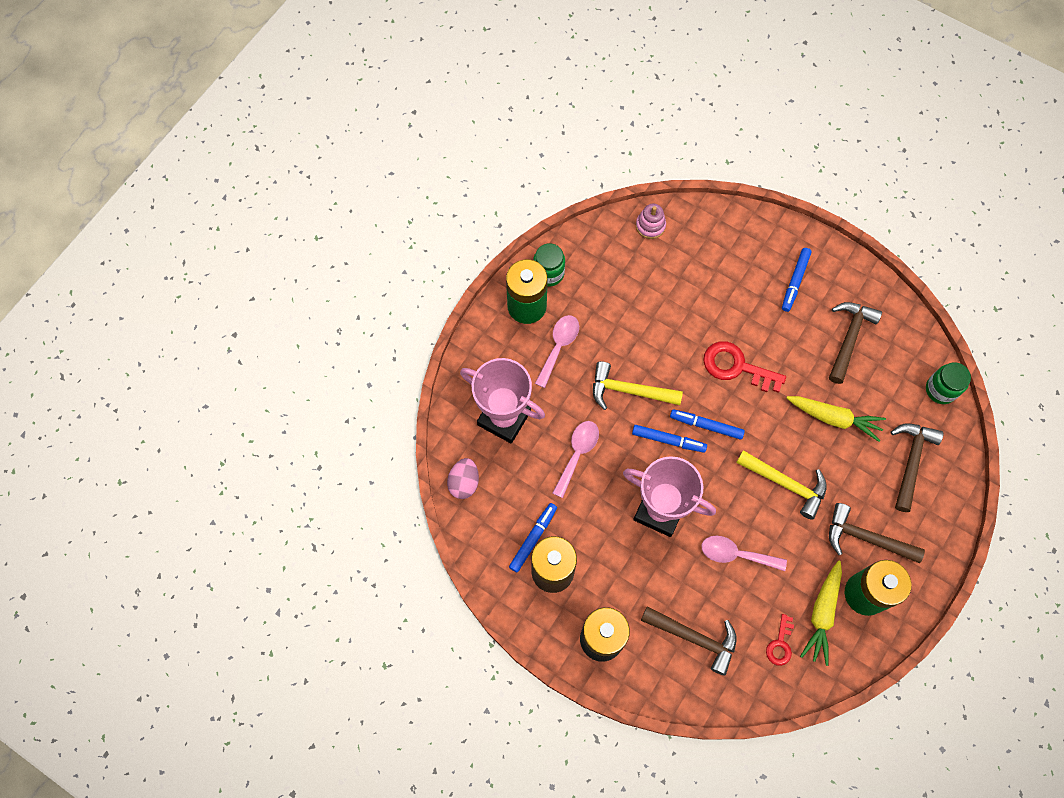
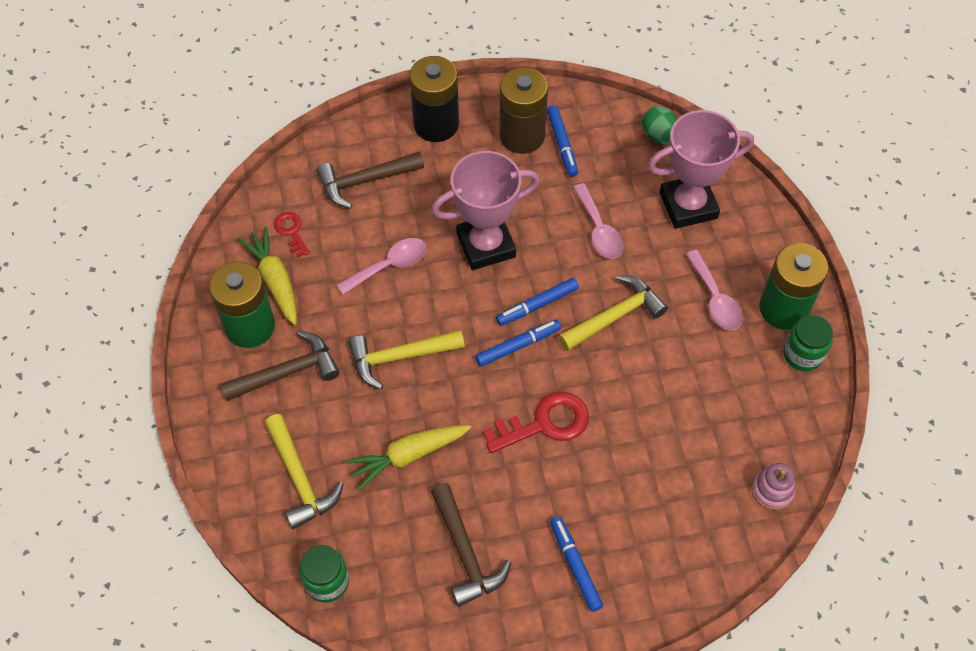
camera: 135 degrees right, 10 degrees down
pink egg [447,458,479,499] -> green egg [642,106,677,145]
brown hammer [891,423,943,512] -> yellow hammer [265,414,343,529]

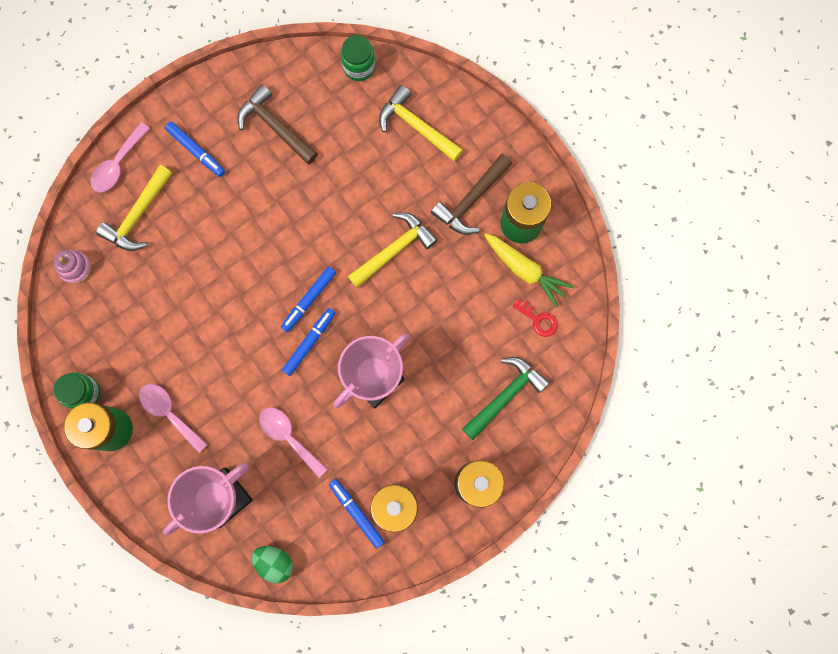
camera: 155 degrees right, 20 degrees up
brown hammer [316,152,424,208] -> green hammer [462,357,550,440]
pink spoon [337,238,427,295] -> pink spoon moved to [90,122,150,192]
yellow carrot [346,425,471,490] -> none
red key [483,391,589,453] -> none
yellow hammer [558,275,668,351] -> yellow hammer moved to [96,165,172,251]

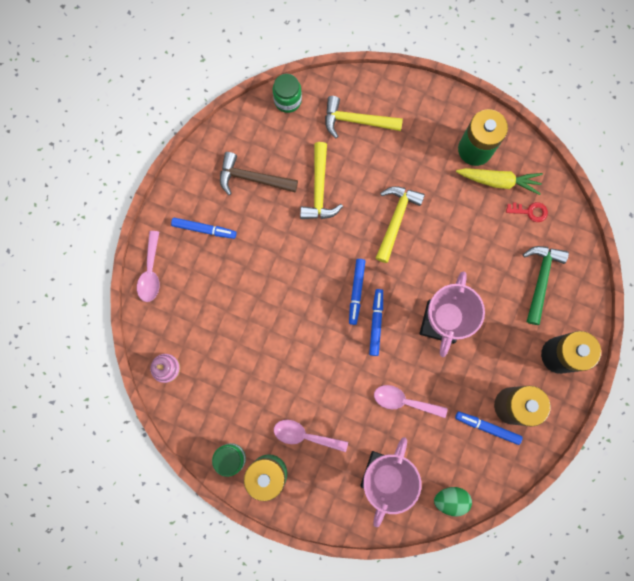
camera: 30 degrees left, 0 degrees up
yellow hammer [96,165,172,251] -> yellow hammer moved to [300,142,343,219]
brown hammer [431,154,512,235] -> none

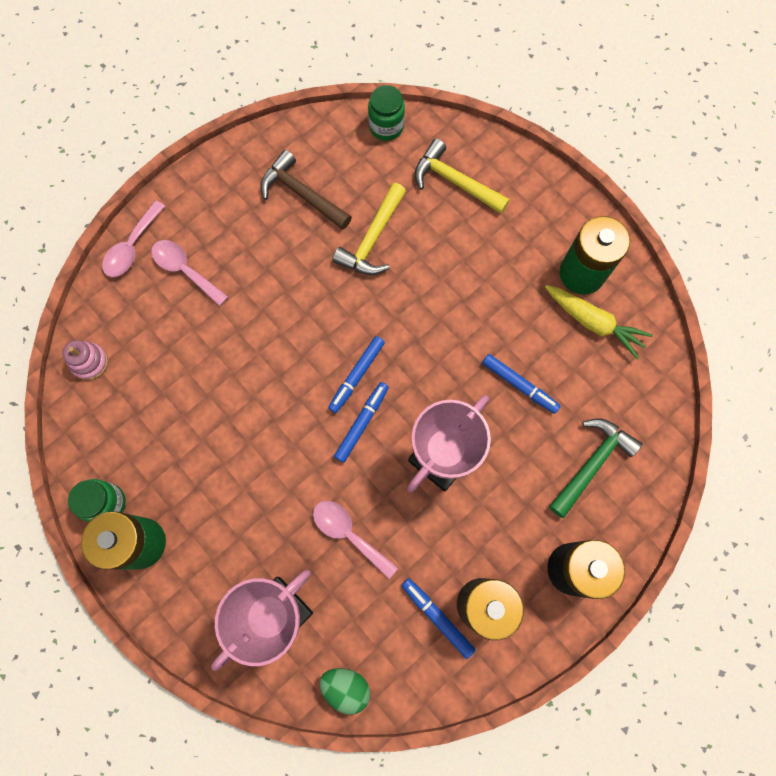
camera: 25 degrees right, 5 degrees down
blue marker [171,218,237,239] -> blue marker moved to [482,354,561,414]
pink spoon [274,420,348,452] -> pink spoon moved to [151,240,228,306]
yellow hammer [376,186,425,263] -> none
red key [506,202,548,222] -> none

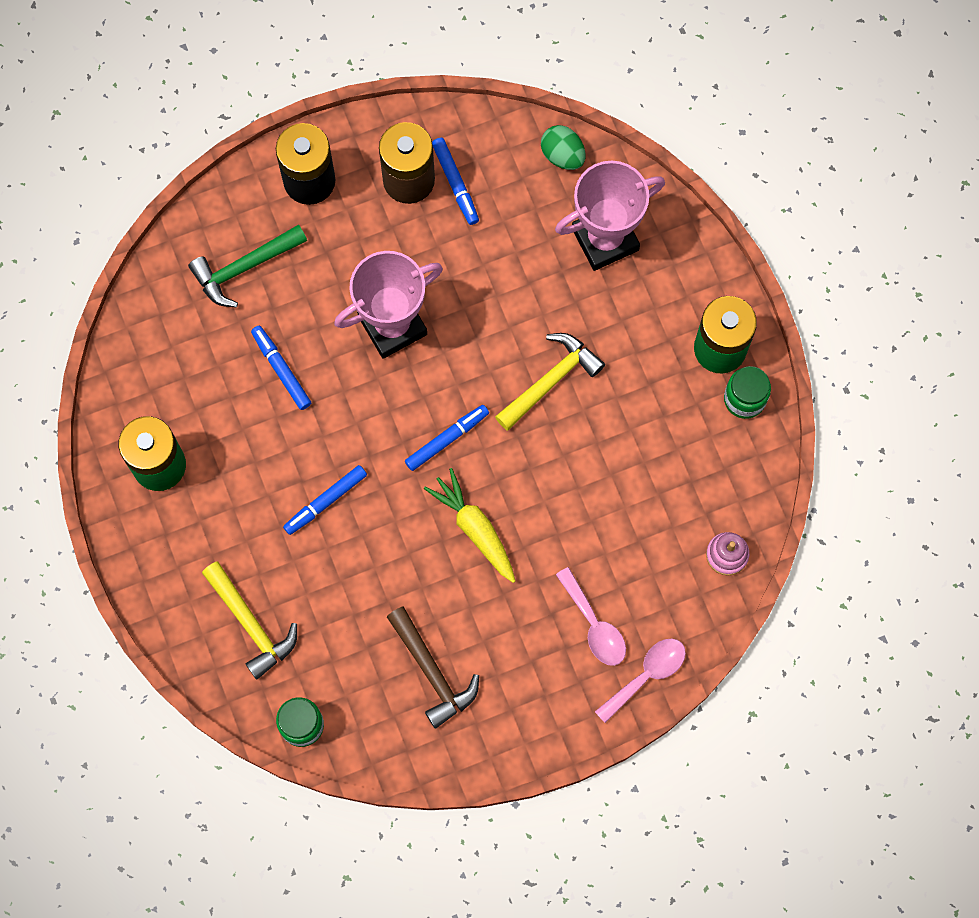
camera: 160 degrees left, 0 degrees up
pink spoon [313,501,398,579] -> none
yellow hammer [332,183,406,275] -> yellow hammer moved to [495,333,605,431]
blue marker [334,382,389,463] -> blue marker moved to [283,465,367,535]
yellow carrot [545,285,653,360] -> yellow carrot moved to [424,468,515,583]

